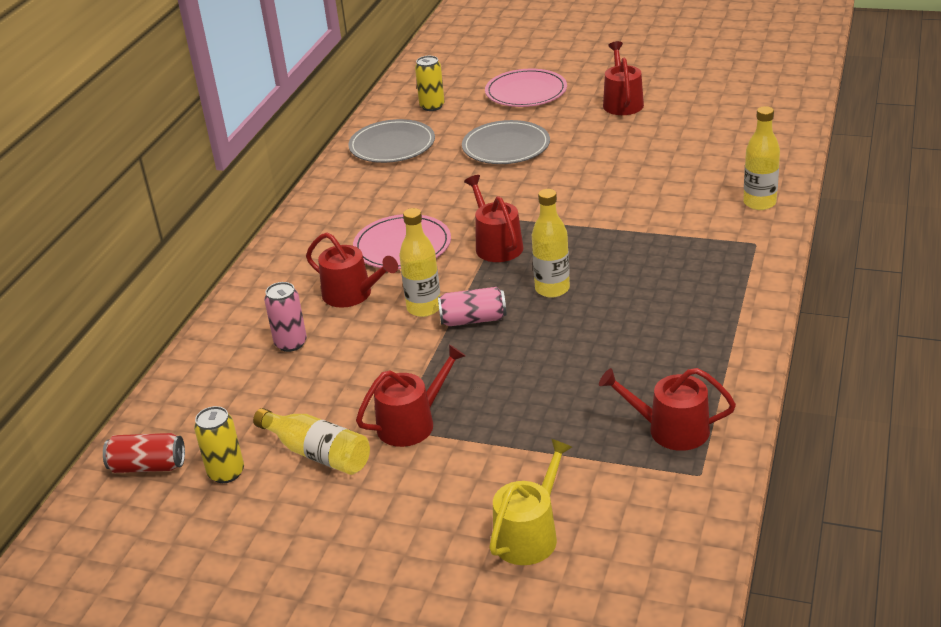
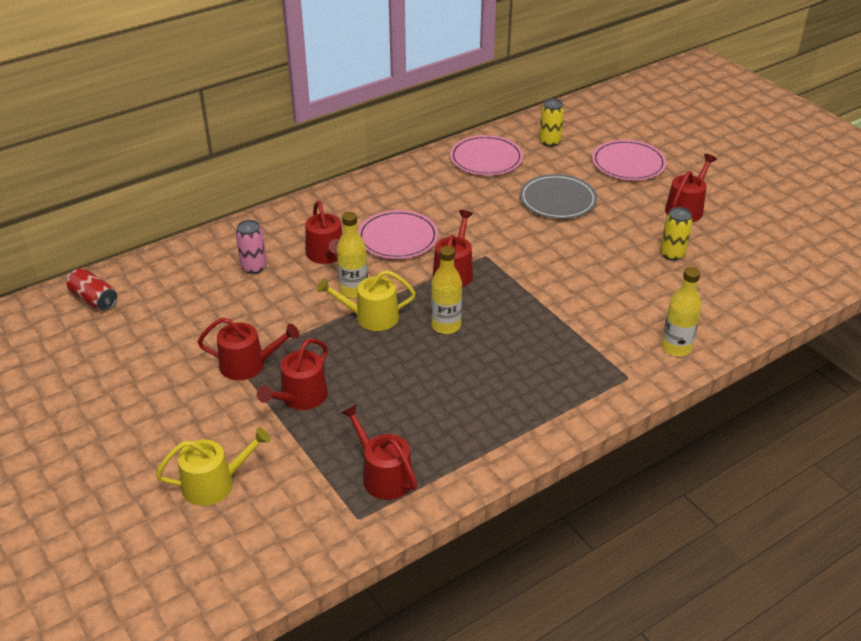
camera: 35 degrees right, 5 degrees up
yellow can [194,406,244,483] -> yellow can moved to [660,207,693,261]
yellow bottle [253,408,370,475] -> none
grey plate [348,119,435,163] -> pink plate [450,135,523,175]
pink can [438,287,507,326] -> yellow watering can [317,270,416,331]
none -> red watering can [257,338,328,410]

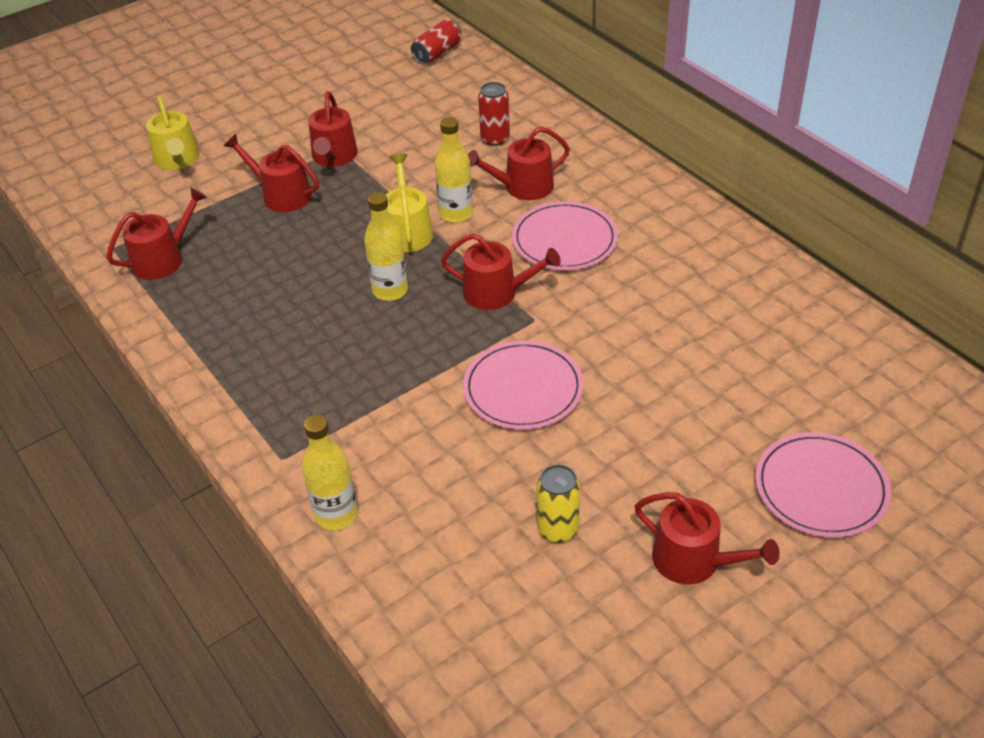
camera: 90 degrees right, 5 degrees up
pink can [236,220,267,274] -> red can [478,82,510,146]
pink plate [450,135,523,175] -> pink plate moved to [463,340,584,430]
grey plate [520,174,597,219] -> none
yellow can [539,99,564,147] -> none

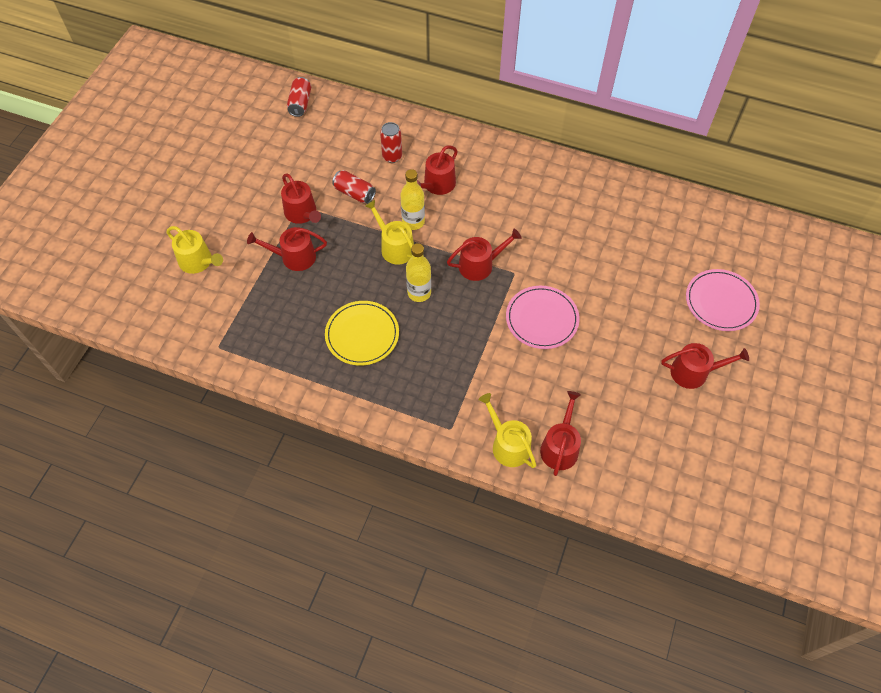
camera: 35 degrees left, 15 degrees up
red watering can [107,188,207,280] -> red watering can moved to [540,391,581,476]
yellow bottle [302,415,358,530] -> yellow watering can [479,393,536,468]
pink plate [512,201,618,270] -> none
yellow can [537,465,580,543] -> none
none -> yellow plate [325,301,399,366]
none -> red can [332,170,376,204]

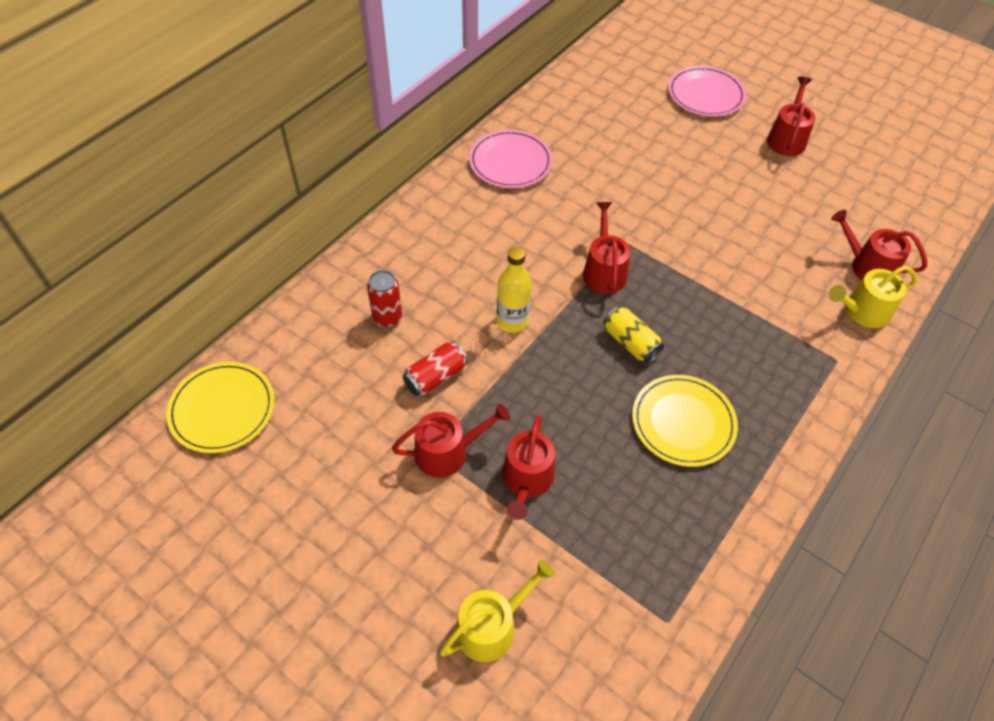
camera: 75 degrees left, 5 degrees down
red can [287,77,311,117] -> yellow plate [166,362,275,453]
yellow watering can [365,200,414,265] -> none
yellow bottle [406,243,431,302] -> yellow can [604,306,664,364]
red watering can [417,145,458,195] -> none
pink plate [506,286,579,349] -> pink plate moved to [469,130,553,188]

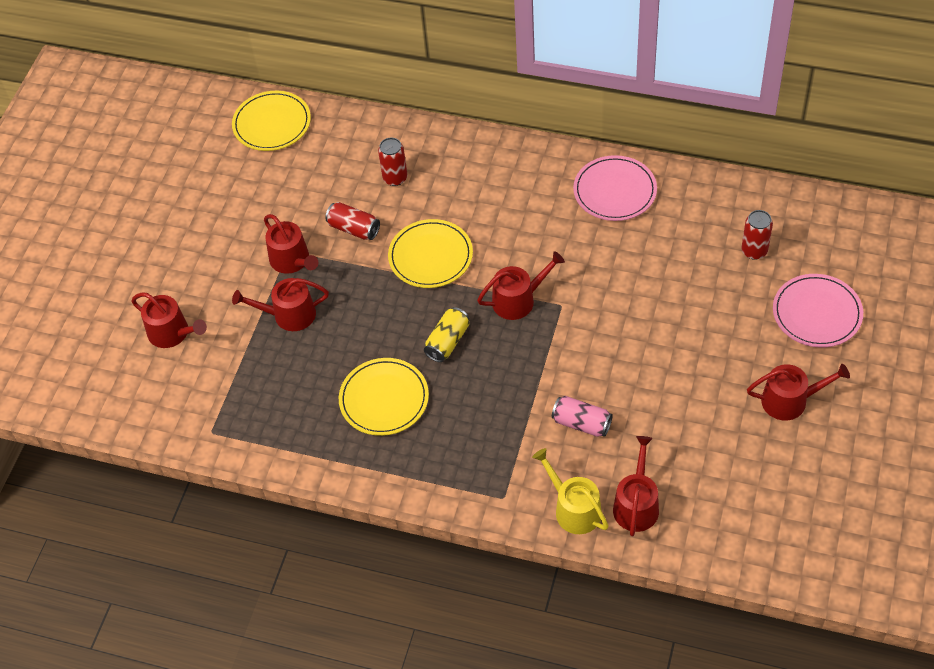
camera: 75 degrees right, 0 degrees up
yellow watering can [440,560,555,662] -> red watering can [131,292,207,348]
yellow bottle [497,247,532,333] -> yellow plate [388,219,473,288]
none -> pink can [552,396,613,437]
none -> red can [741,210,773,260]

